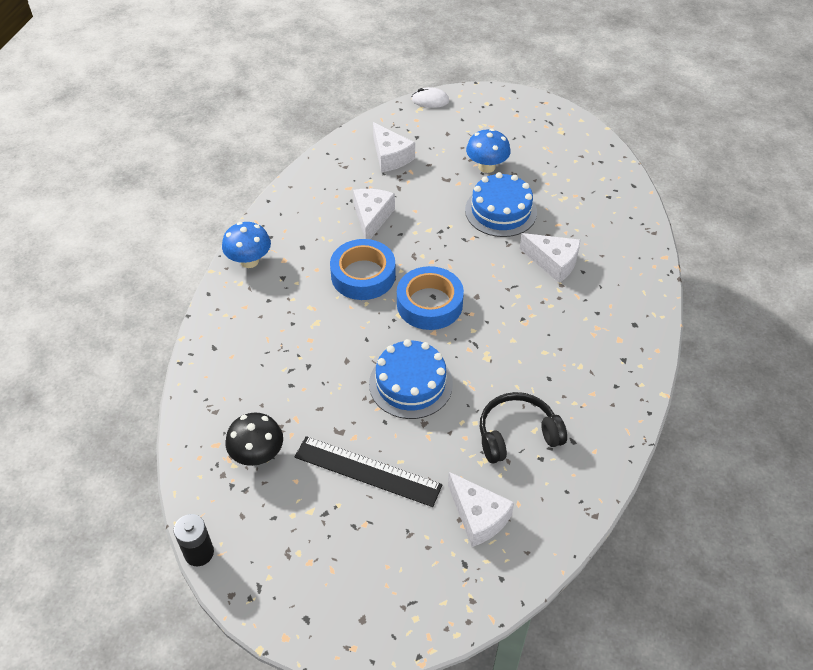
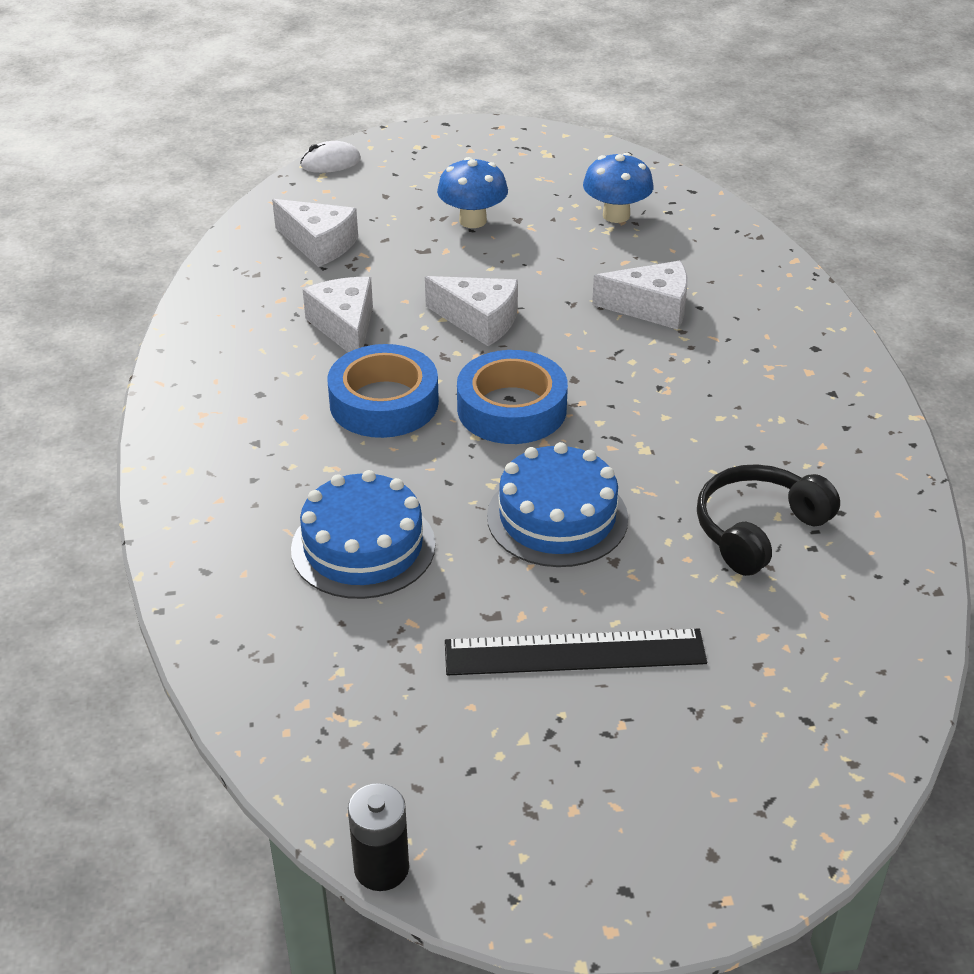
camera: 25 degrees left, 10 degrees down
blue mushroom [222,222,271,268] -> blue mushroom moved to [583,153,654,223]
black mushroom [225,413,283,466] -> none
white cheese [448,472,514,547] -> white cheese moved to [425,276,518,346]
blue cake [465,172,537,237] -> blue cake moved to [291,470,436,599]

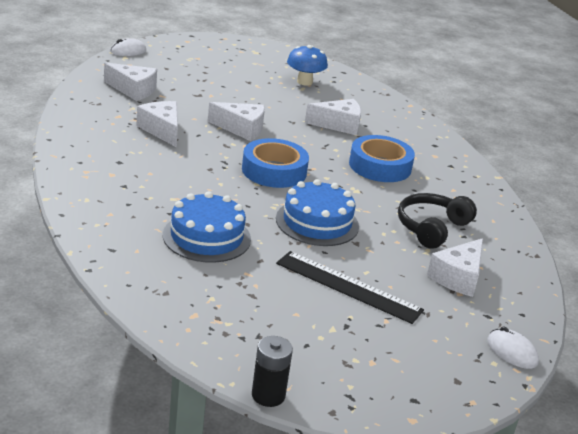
camera: 15 degrees left, 10 degrees down
blue tape [327,344,439,438] -> blue tape moved to [349,135,415,182]
blue mushroom [437,157,508,228] -> none
black ruler [445,629,707,675] -> black ruler turned 45 degrees clockwise [276,251,424,324]
none -> white cheese [427,238,483,297]
none -> white mouse [487,326,539,369]

